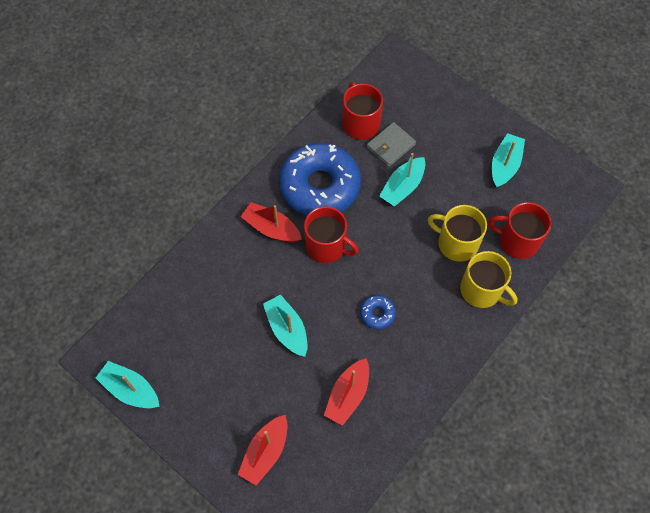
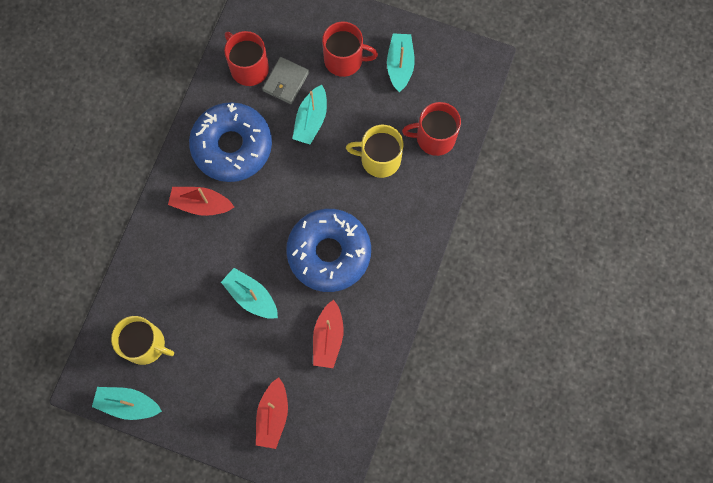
camera: 20 degrees left, 10 degrees up
red mug [304,206,359,263] -> red mug moved to [322,21,378,77]
blue donut [360,295,396,329] -> blue donut [286,209,371,292], size x2.44
yellow mug [460,251,517,308] -> yellow mug moved to [111,316,174,365]

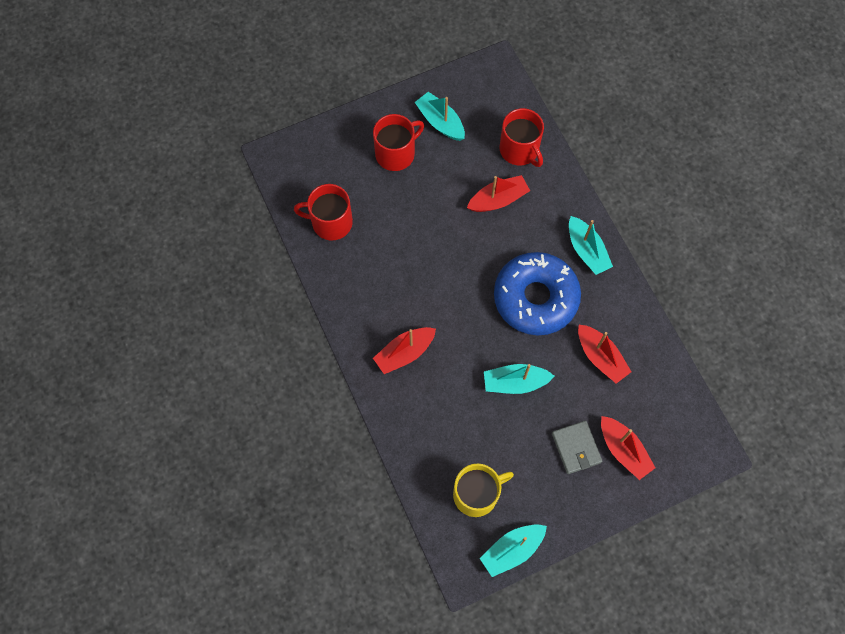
camera: 45 degrees left, 5 degrees down
blue donut [189,102,272,182] -> none
grey wallet [262,57,309,104] -> grey wallet moved to [552,421,602,474]
turquoise boat [293,85,327,144] -> turquoise boat moved to [569,216,613,275]
yellow mug [346,125,403,178] -> red boat [467,175,530,212]
red mug [402,102,461,156] -> red mug turned 75 degrees counterclockwise [500,108,544,167]

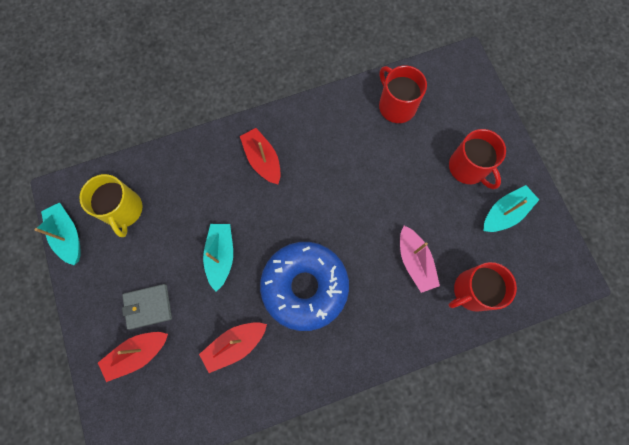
camera: 95 degrees right, 5 degrees up
red mug [294,184,353,240] -> red mug turned 45 degrees counterclockwise [379,65,427,123]
red boat [467,175,530,212] -> pink boat [400,226,440,293]
turquoise boat [569,216,613,275] -> none

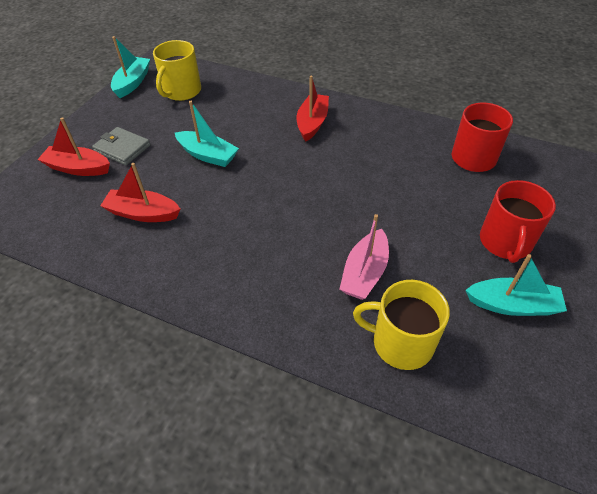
camera: 45 degrees right, 25 degrees down
turquoise boat [203,224,233,292] -> turquoise boat turned 75 degrees clockwise [175,101,239,167]
blue donut [260,242,349,331] -> none
red mug [448,262,517,312] -> yellow mug [353,280,450,370]

